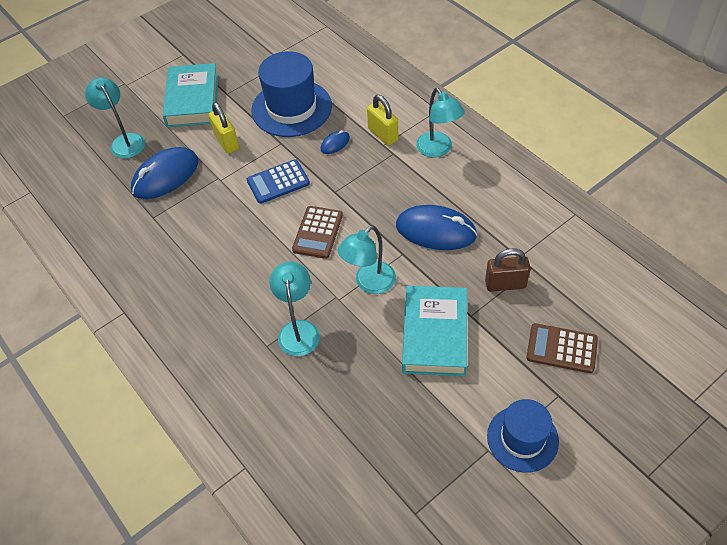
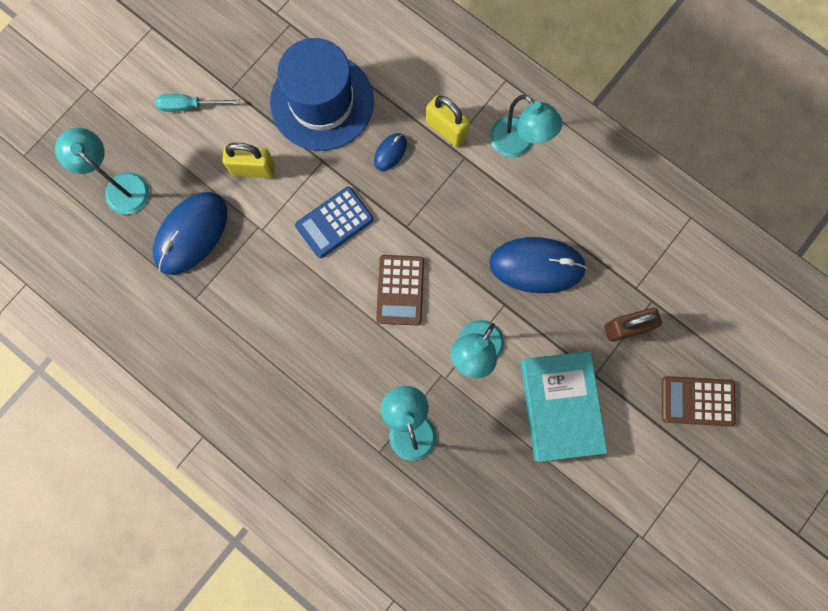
camera: 15 degrees left, 25 degrees up
turquoise book [163,63,219,127] -> turquoise screwdriver [155,94,240,112]
yellow padlock [209,102,239,154] -> yellow padlock turned 45 degrees counterclockwise [222,143,275,178]
blue hat [487,399,559,473] -> none

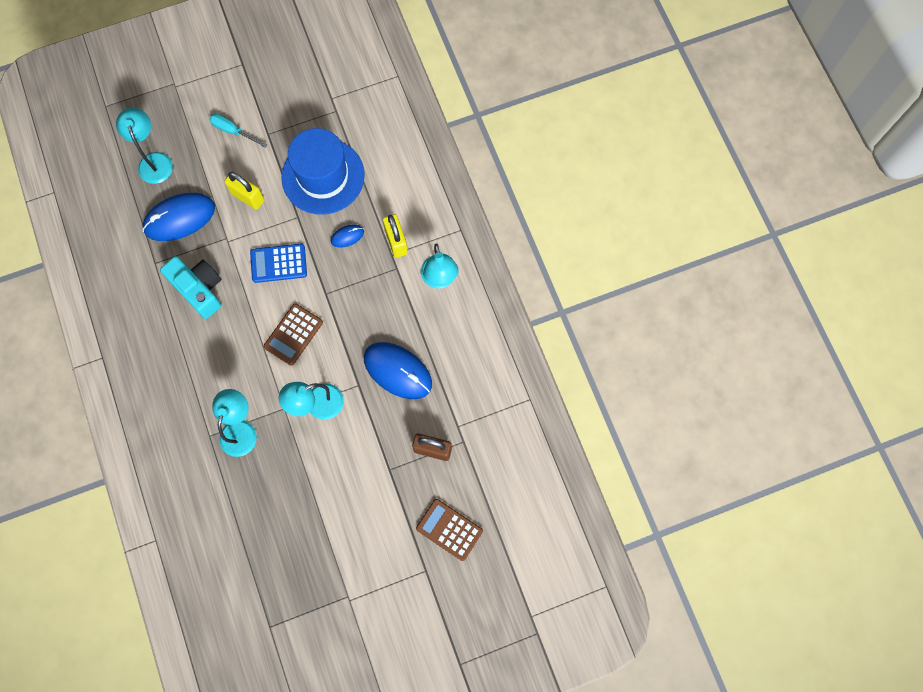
camera: 30 degrees right, 5 degrees down
turquoise book [520,351,607,462] -> none
none -> turquoise camera [160,256,222,319]

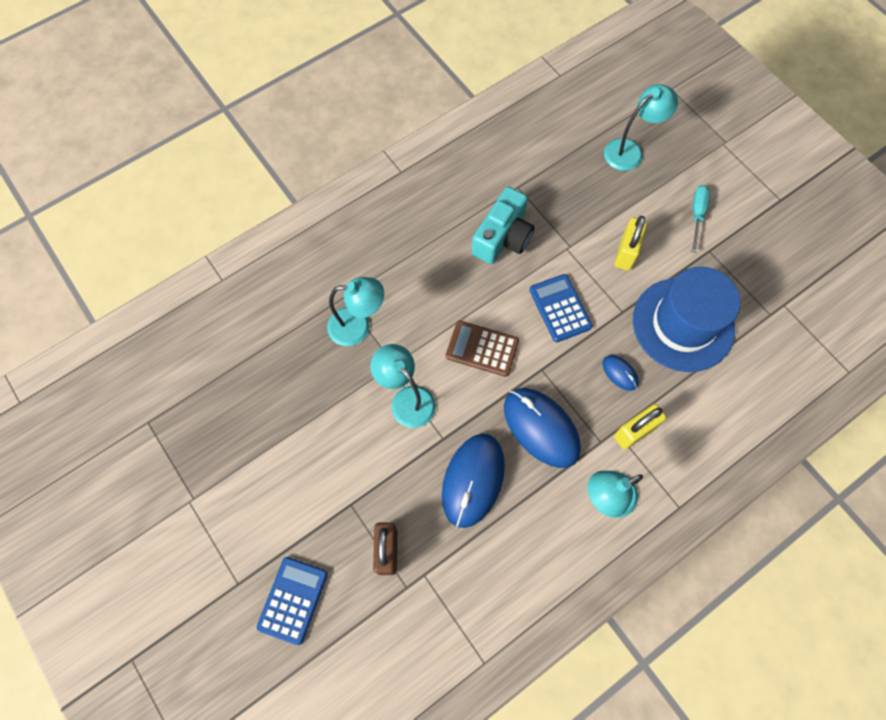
camera: 75 degrees right, 5 degrees down
blue mouse [143,193,215,241] -> blue mouse moved to [504,388,581,468]
brown calculator [416,499,483,561] -> blue calculator [257,557,328,645]

